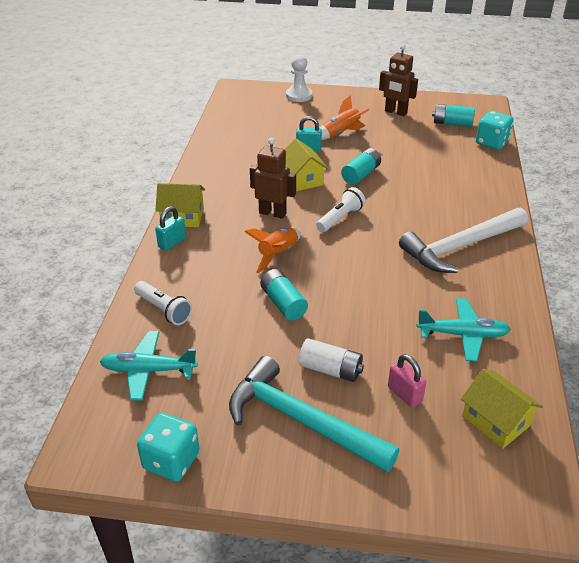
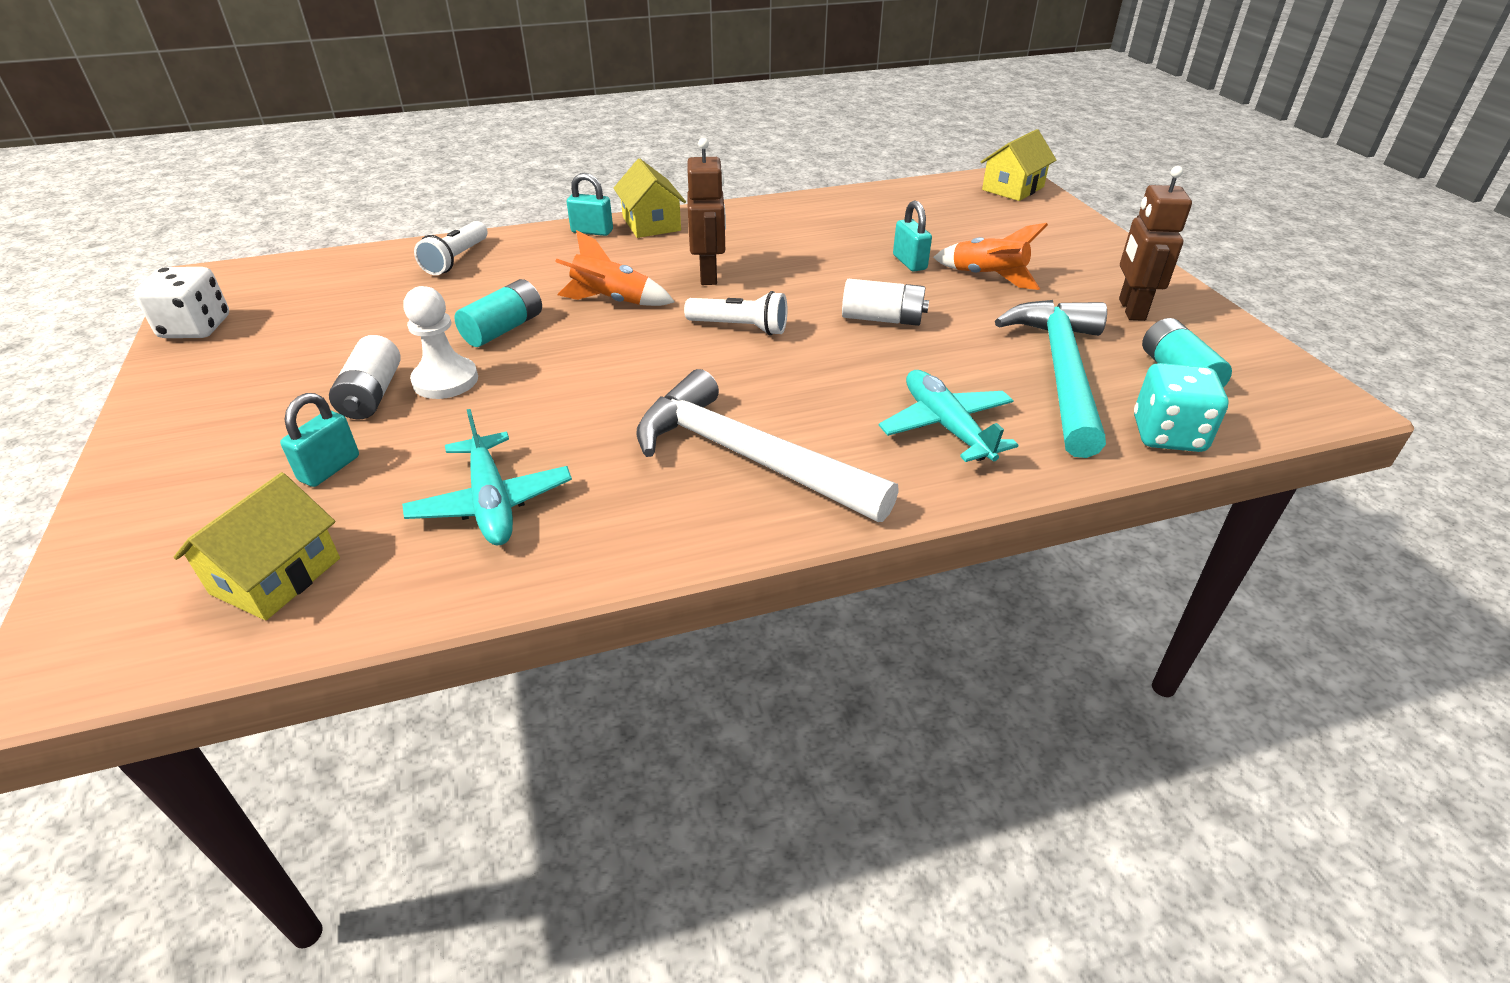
camera: 65 degrees right, 0 degrees up
turquoise plane [100,331,198,401] -> turquoise plane moved to [879,370,1018,462]
turquoise dice [137,412,199,482] -> white dice [134,267,229,338]
turquoise hammer [229,356,399,473] -> turquoise hammer moved to [995,300,1107,458]
yellow house [285,138,329,191] -> yellow house moved to [981,129,1056,201]
white pawn [286,55,312,102] -> white pawn moved to [403,286,478,399]
turquoise battery [341,148,381,185] -> white battery [842,279,929,326]
pink padlock [388,354,426,408] -> turquoise padlock [280,393,359,487]

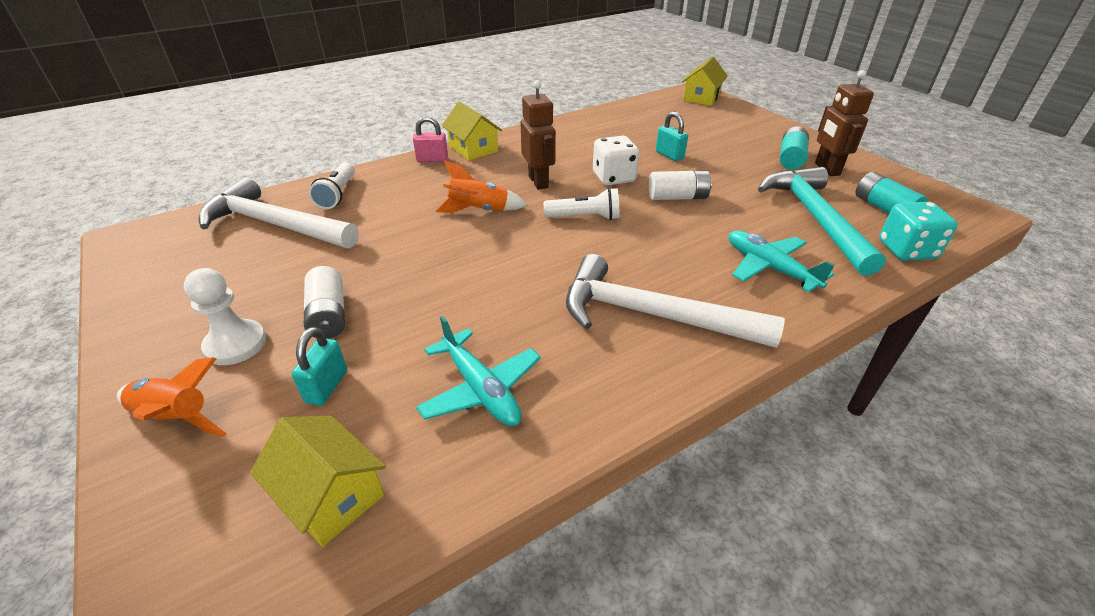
camera: 15 degrees left, 0 degrees up
white dice [134,267,229,338] -> white dice moved to [593,136,639,185]
yellow house [173,472,340,620] -> yellow house turned 60 degrees counterclockwise [250,416,386,547]
white pawn [403,286,478,399] -> white pawn moved to [184,268,266,365]
turquoise battery [454,279,542,347] -> turquoise battery moved to [780,126,809,170]
turquoise padlock [567,173,613,236] -> pink padlock [413,116,448,162]
orange rocket [933,223,1048,290] -> orange rocket moved to [117,357,227,437]
none -> white hammer [199,177,359,248]

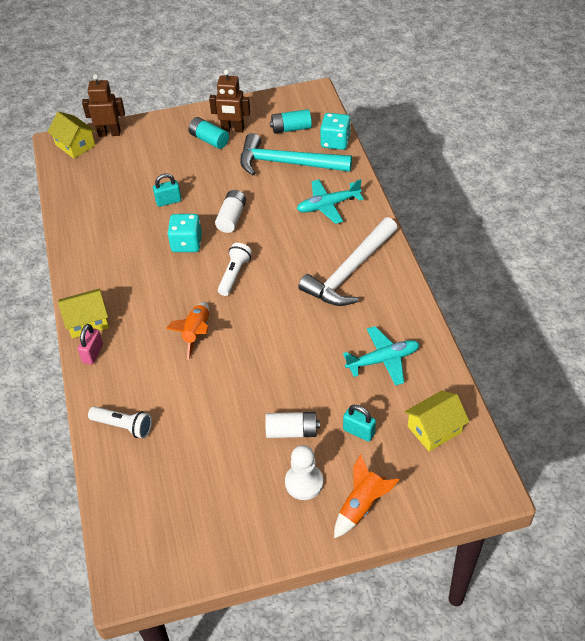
camera: 70 degrees left, 10 degrees up
white hammer [199,177,359,248] -> none
brown robot [520,80,556,190] -> brown robot moved to [82,74,125,137]
white dice [593,136,639,185] -> turquoise dice [167,214,202,252]

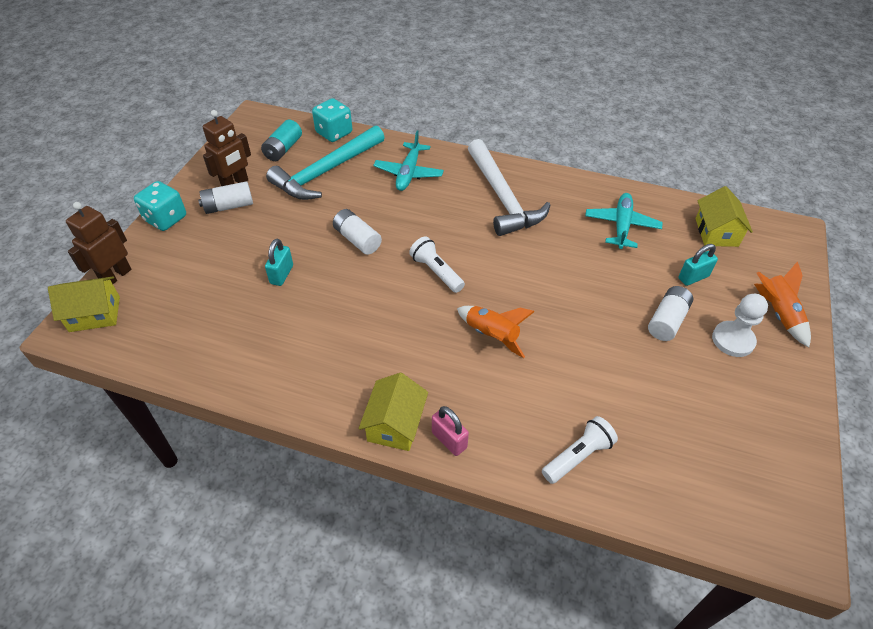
camera: 60 degrees left, 0 degrees up
turquoise dice [167,214,202,252] -> turquoise dice moved to [134,181,186,231]
turquoise battery [188,117,229,149] -> white battery [198,181,253,214]

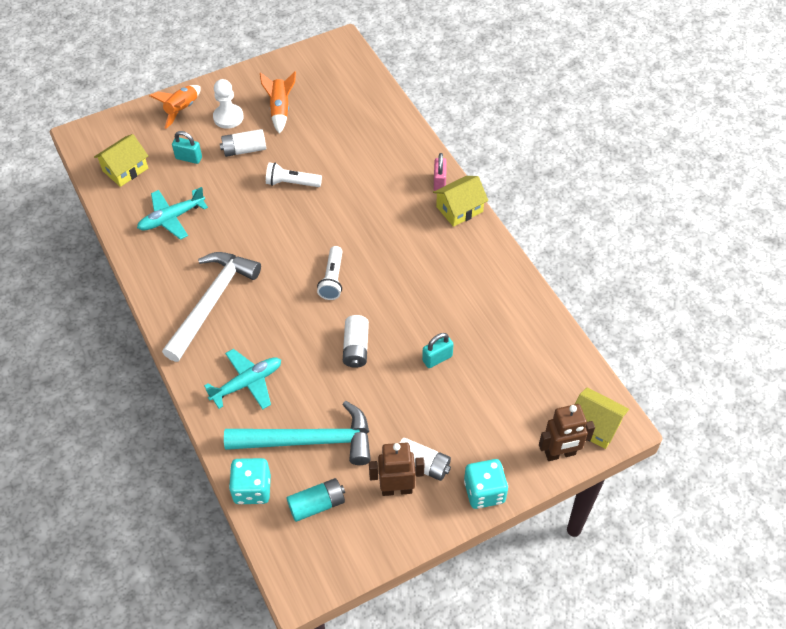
camera: 135 degrees left, 5 degrees up
orange rocket [457,306,535,358] -> orange rocket moved to [260,72,296,134]
white flashlight [542,416,618,484] -> white flashlight moved to [266,162,322,187]

